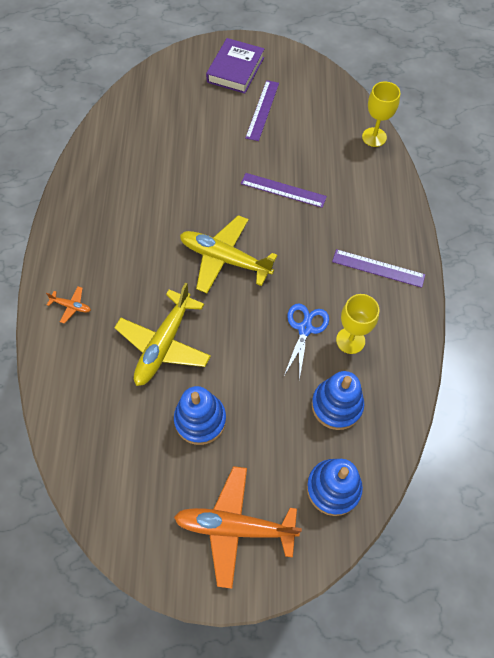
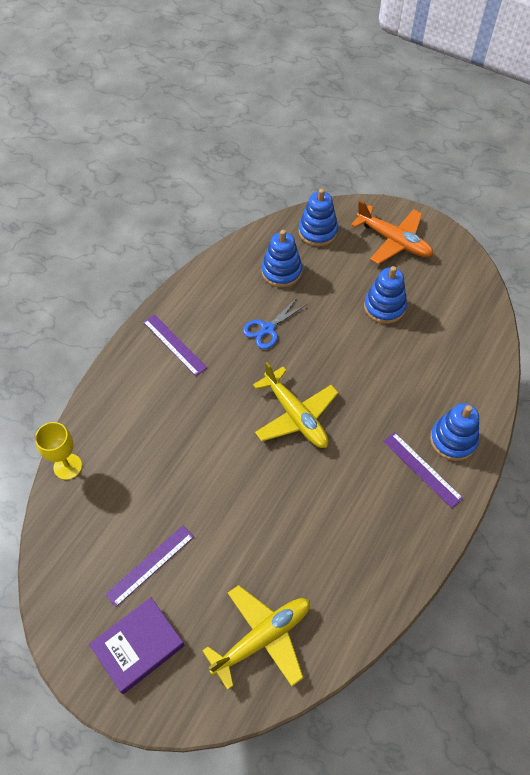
camera: 150 degrees left, 5 degrees down
orange plane [46,286,91,324] -> blue stacking toy [430,403,479,461]
yellow plane [114,283,211,386] -> yellow plane moved to [202,585,310,690]
purple ruler [241,173,327,208] -> purple ruler moved to [383,432,463,508]
yellow goblet [336,294,379,354] -> none

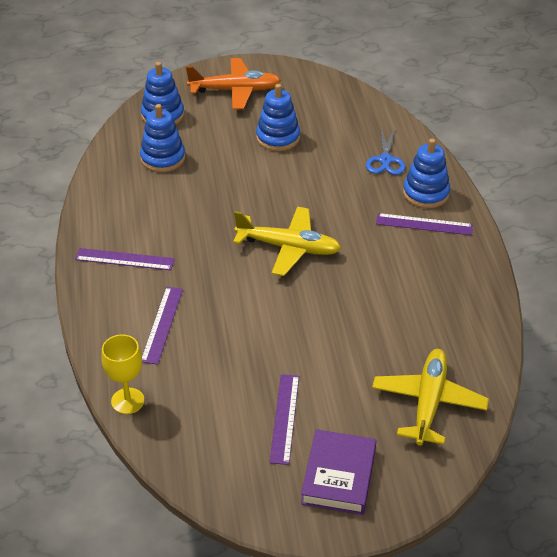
camera: 40 degrees left, 15 degrees down
blue scissors [243,297,307,349] -> blue scissors moved to [366,128,405,175]
none -> purple ruler [142,287,183,365]

